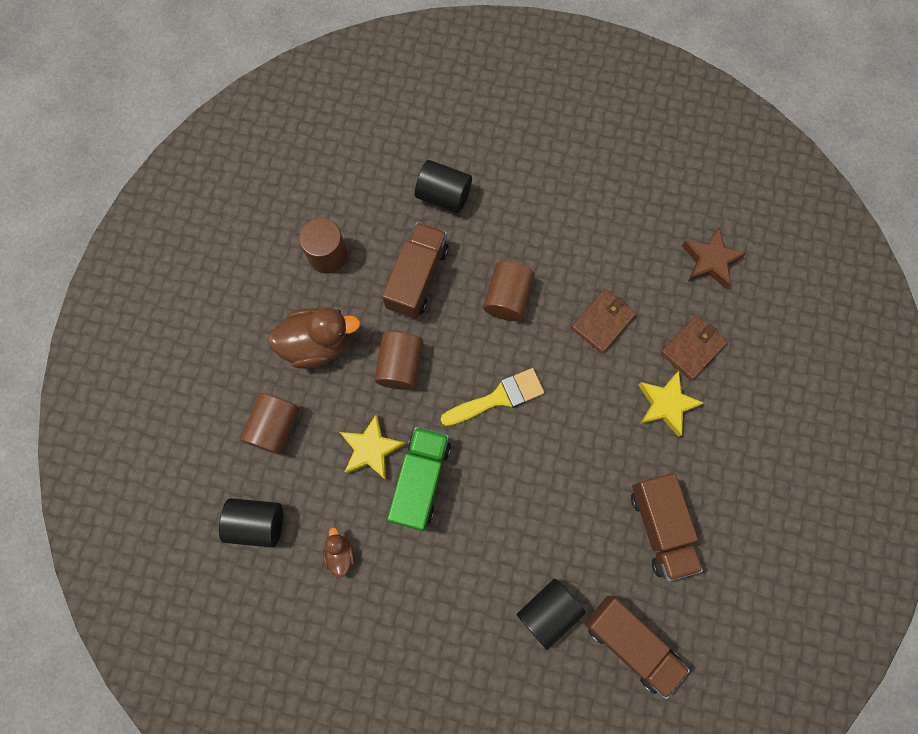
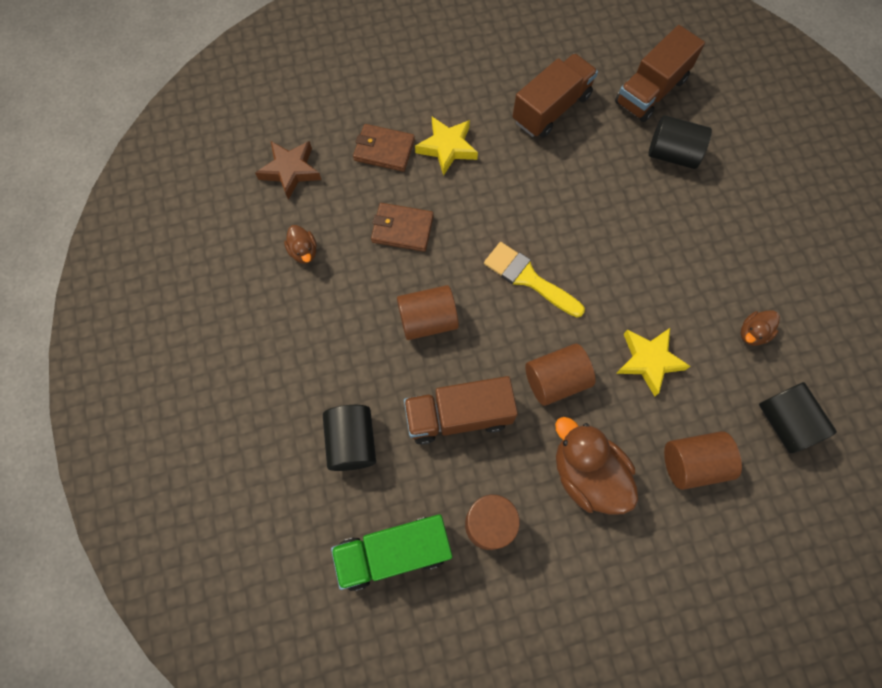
camera: 120 degrees left, 5 degrees down
green truck [387,427,451,531] -> green truck moved to [331,514,452,591]
brown truck [584,596,690,699] -> brown truck turned 150 degrees counterclockwise [615,25,705,122]
none -> brown duck [284,225,317,264]

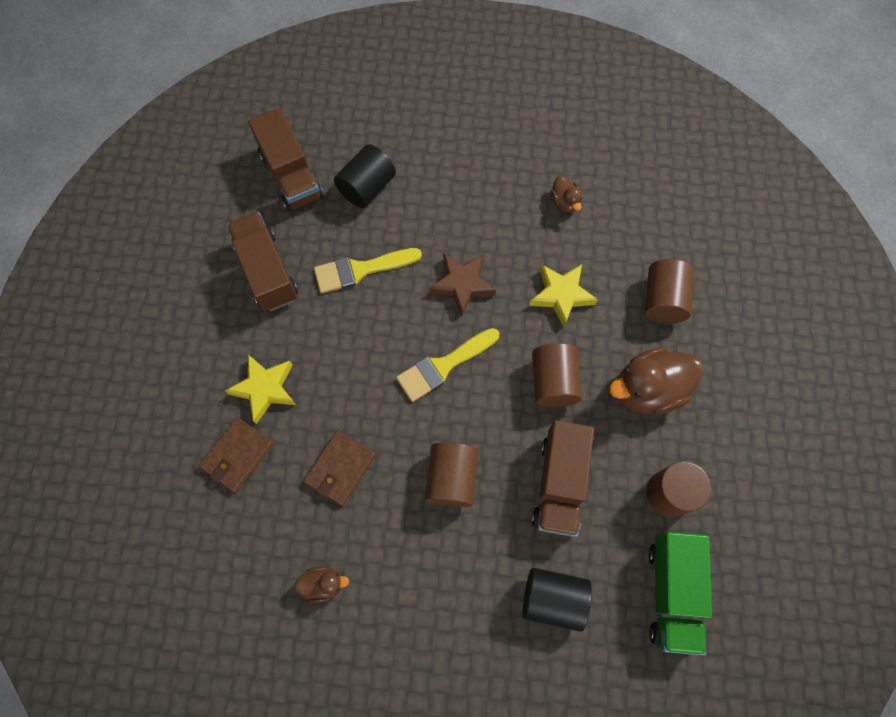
camera: 70 degrees left, 0 degrees up
brown star [255,141,321,200] -> brown star moved to [429,253,496,317]
black cylinder [759,382,837,453] -> none
none -> yellow brush [314,248,422,293]

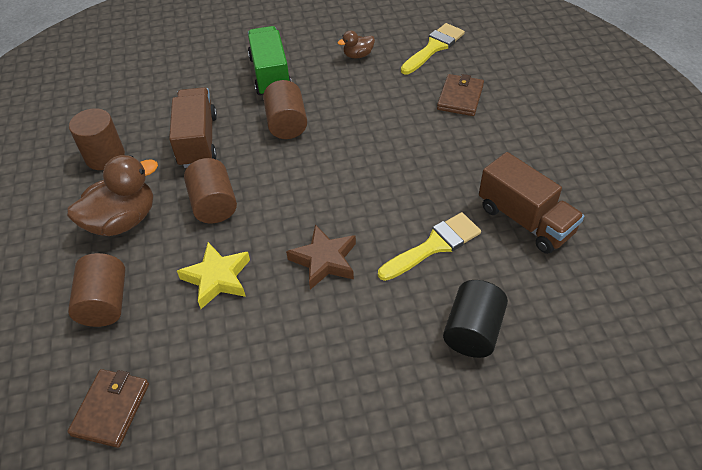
camera: 165 degrees right, 20 degrees down
yellow star [225,354,296,424] -> none
brown truck [248,108,323,211] -> none
brown wallet [303,430,376,506] -> brown wallet moved to [67,369,149,448]
yellow brush [396,328,499,402] -> yellow brush moved to [401,23,465,74]
black cylinder [523,568,592,632] -> none
brown duck [550,175,582,213] -> none
green truck [649,532,712,656] -> green truck moved to [248,26,292,95]

